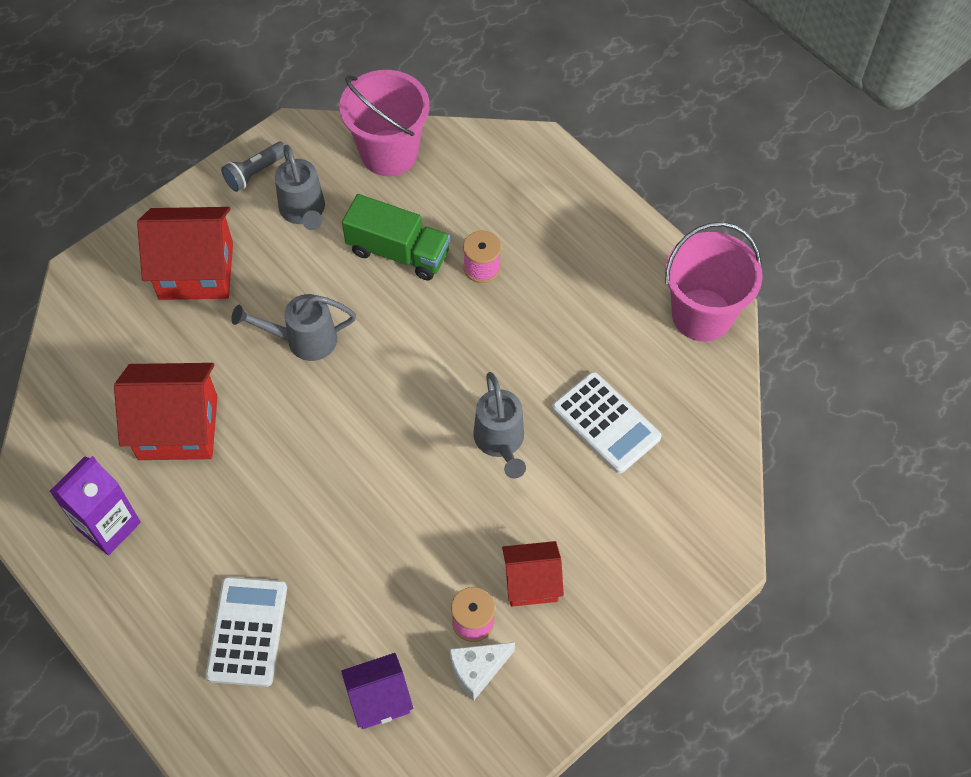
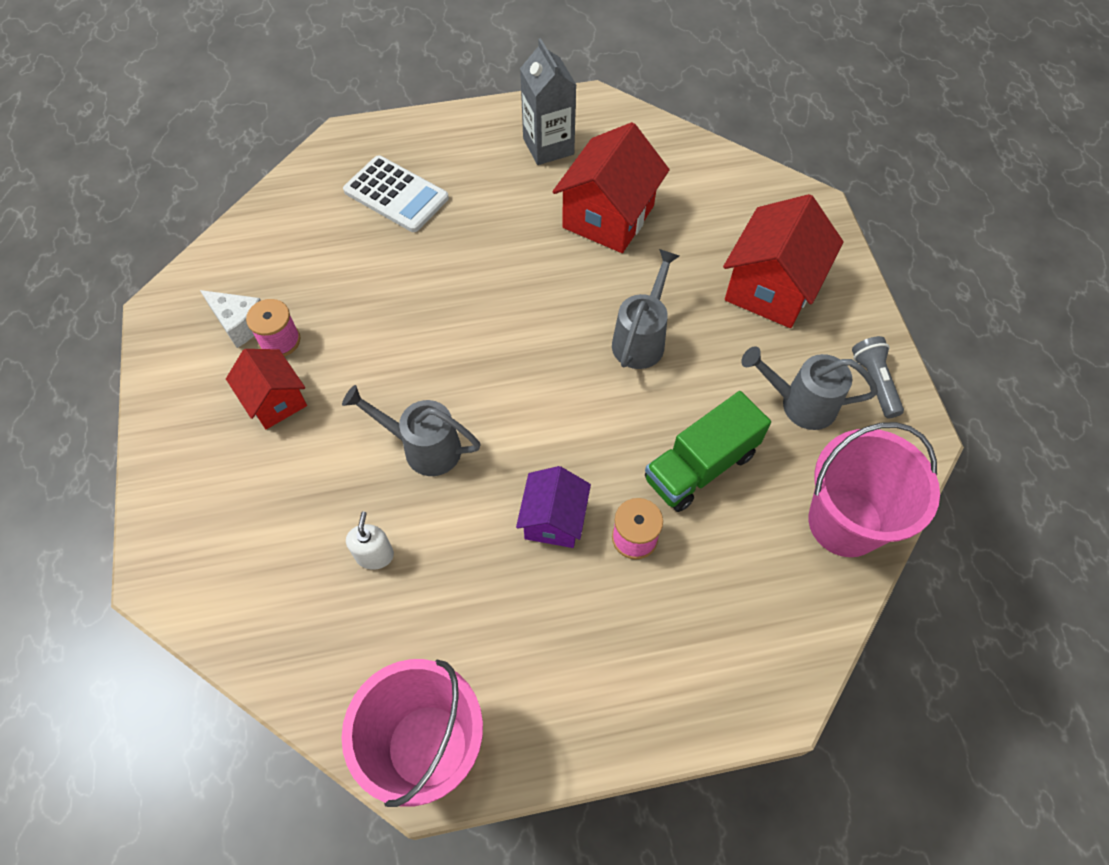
camera: 120 degrees right, 0 degrees up
purple carton [49,456,141,555] -> grey carton [520,38,576,165]
purple house [341,653,413,729] -> purple house moved to [516,466,591,548]
white cheese [449,642,515,701] -> white cheese turned 120 degrees clockwise [200,290,261,348]
red house [502,541,564,607] -> red house turned 60 degrees counterclockwise [226,349,307,429]
white calculator [552,372,662,474] -> white soap dispenser [346,511,394,570]

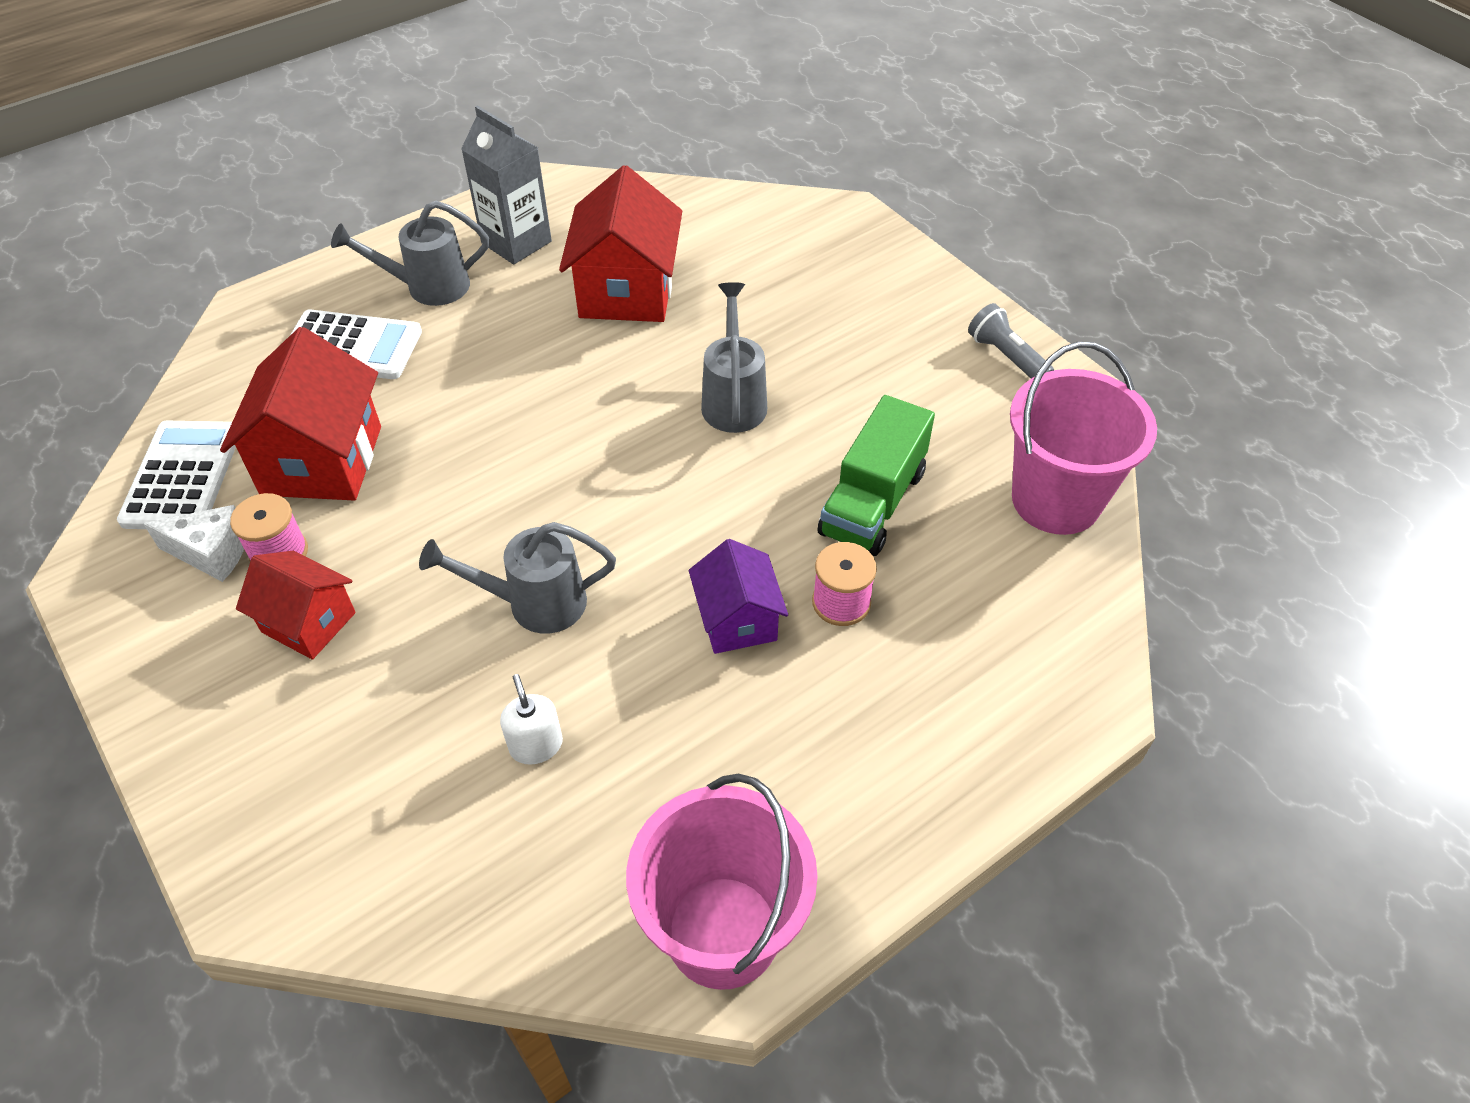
camera: 25 degrees left, 10 degrees down
red house [723,194,843,328] -> red house moved to [220,327,381,500]
grey watering can [741,346,878,430] -> grey watering can moved to [331,201,489,306]
none -> white calculator [117,421,236,529]

